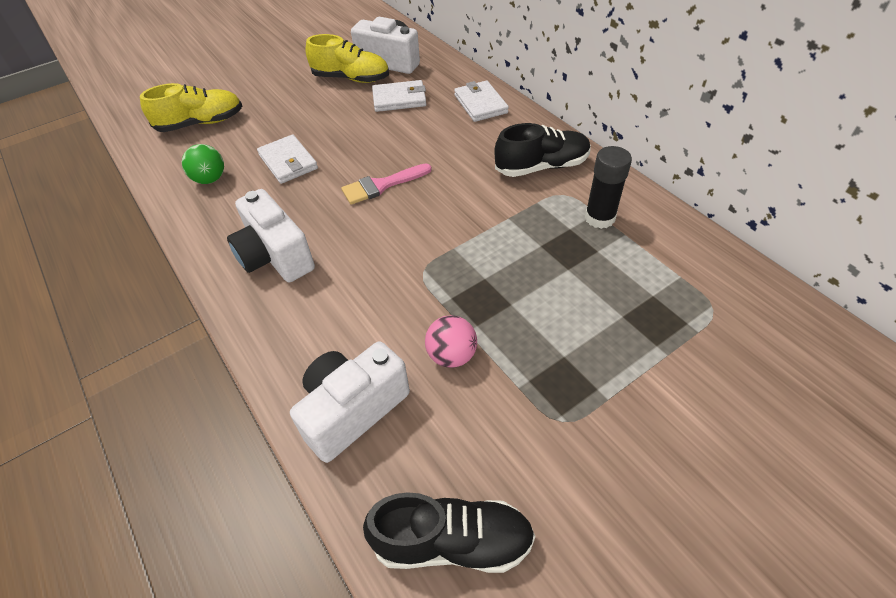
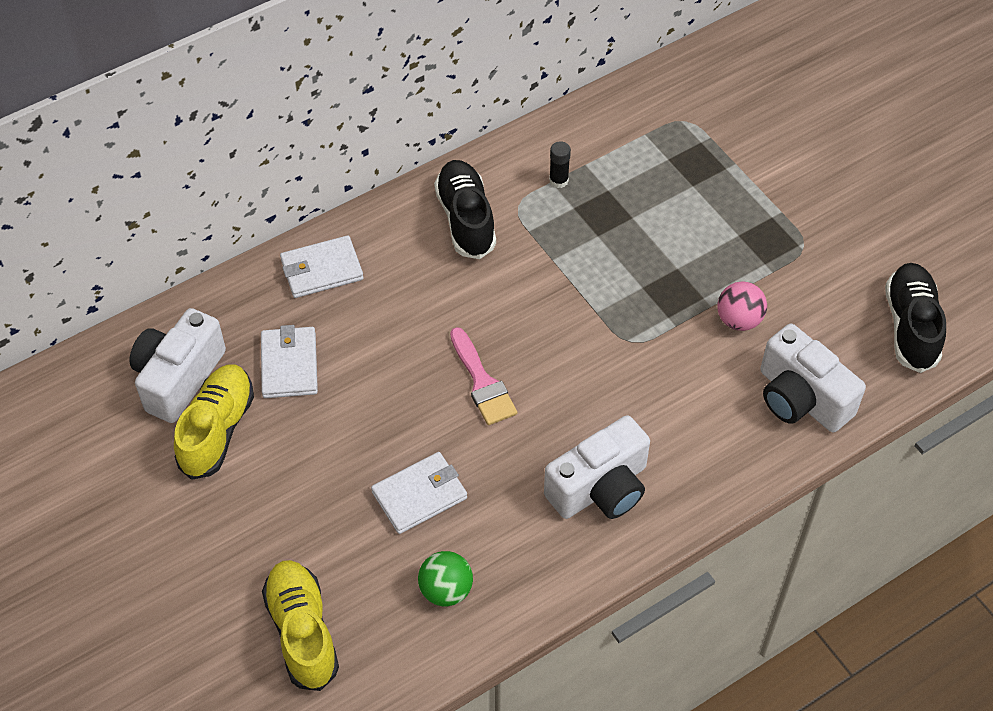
camera: 90 degrees left, 5 degrees up
black glue stick [585,146,632,229] -> black glue stick [549,141,571,188], size x0.59

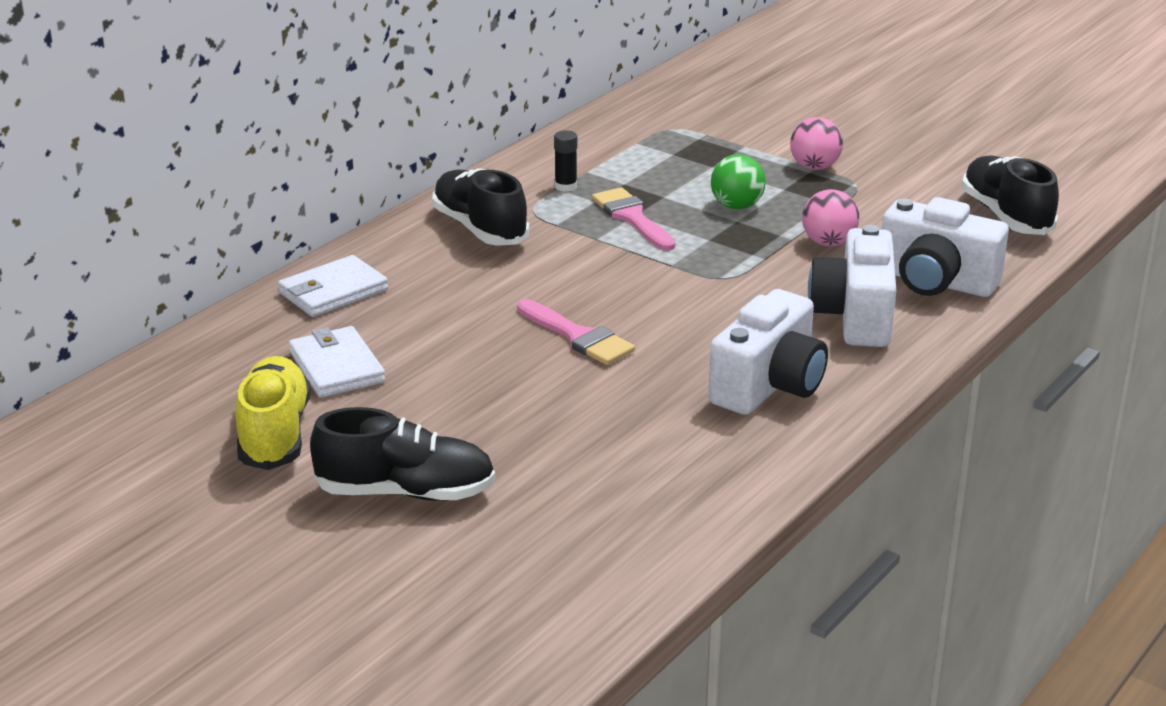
camera: 20 degrees left, 25 degrees down
white camera [129,308,226,423] -> white camera moved to [808,225,896,347]
yellow shoe [262,560,339,691] -> none
white wallet [371,452,467,534] -> none
green ball [418,551,473,606] -> green ball moved to [711,154,766,209]
none -> black shoe [310,407,495,501]
none -> pink brush [592,187,675,251]
none -> pink ball [790,117,843,170]

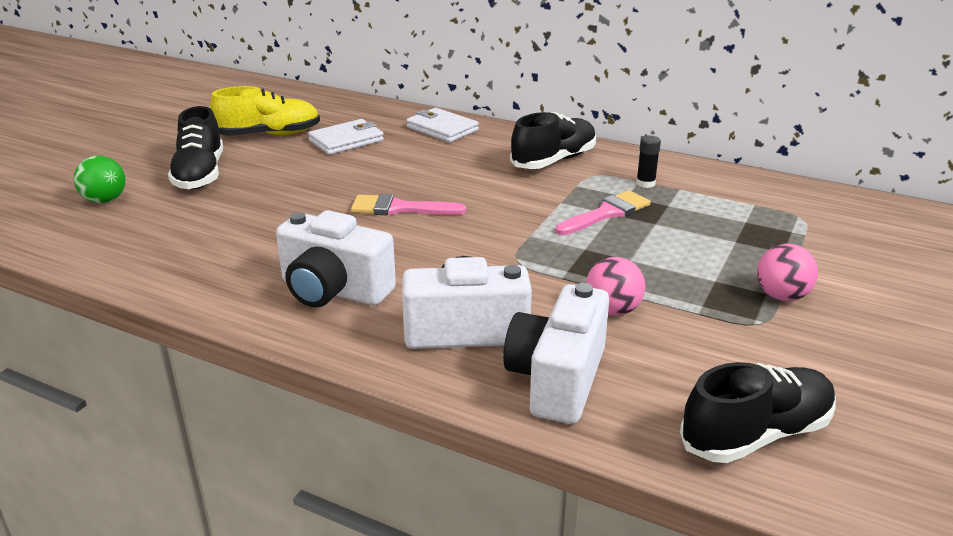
camera: 80 degrees right, 0 degrees up
pink brush [517,299,635,365] -> pink brush turned 60 degrees clockwise [351,194,466,215]
green ball [711,154,766,209] -> green ball moved to [74,156,126,203]

